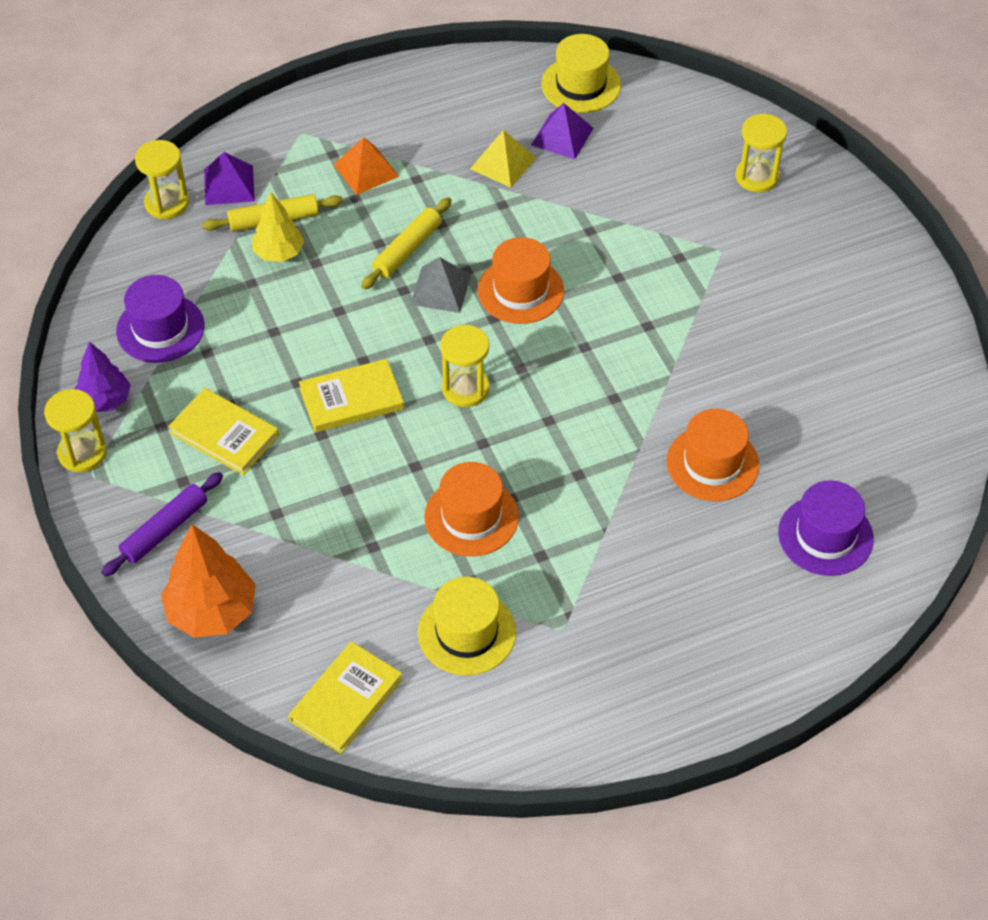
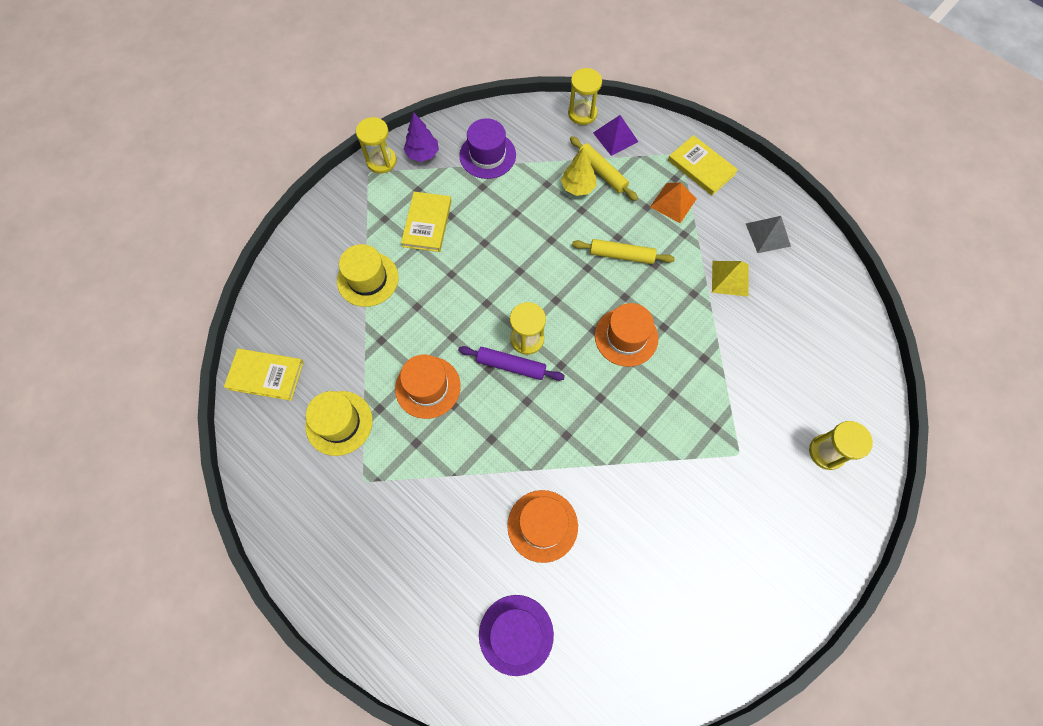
camera: 65 degrees right, 15 degrees up
purple rolling pin [101,472,223,577] -> purple rolling pin moved to [458,346,565,381]
orange tree [161,524,256,638] -> none
yellow book [299,359,404,432] -> yellow book moved to [668,135,738,195]
grey pyramid [410,257,471,313] -> grey pyramid moved to [746,216,791,253]
purple pyramid [531,103,594,159] -> none
yellow hat [541,34,621,113] -> yellow hat moved to [337,244,399,307]

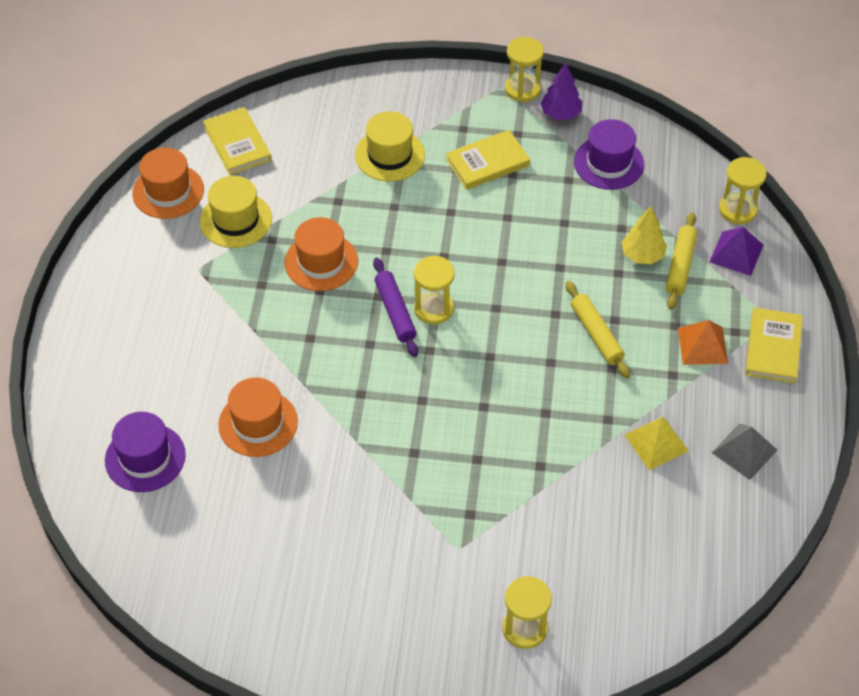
camera: 55 degrees right, 15 degrees down
orange hat [595,303,658,367] -> orange hat moved to [132,147,204,219]

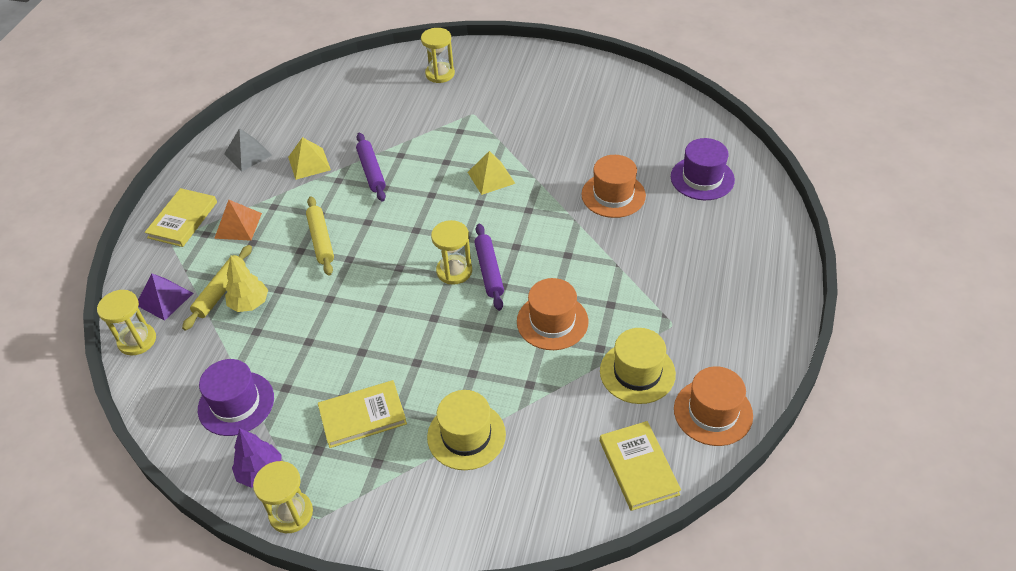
camera: 170 degrees left, 5 degrees down
none -> purple rolling pin [356,133,386,201]
none -> yellow pyramid [468,151,516,195]

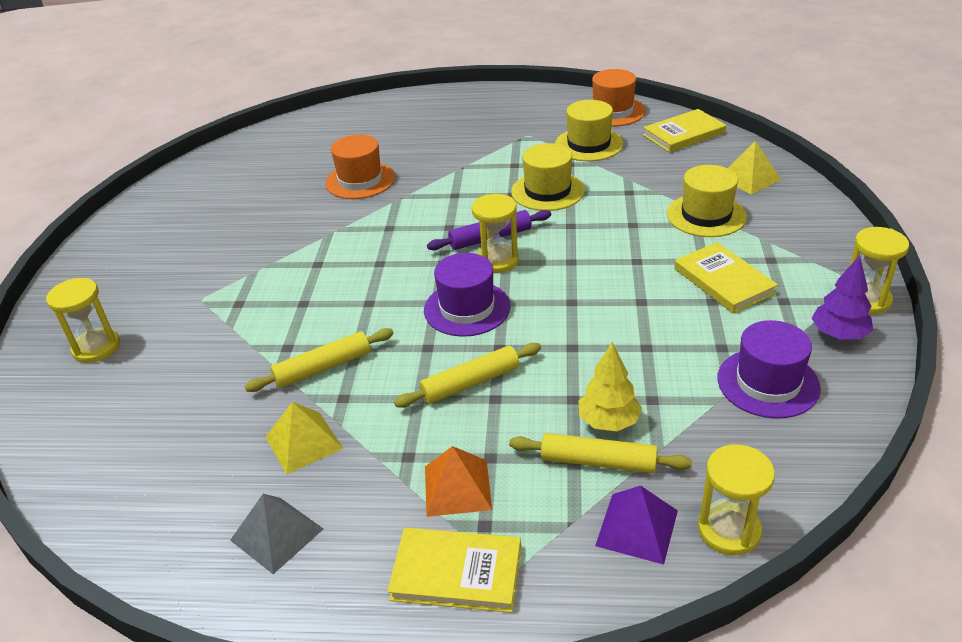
camera: 100 degrees left, 10 degrees down
purple rolling pin [356,133,386,201] -> yellow rolling pin [245,328,394,392]
yellow pyramid [468,151,516,195] -> yellow pyramid moved to [728,141,782,195]
orange hat [517,278,589,350] -> yellow hat [511,143,585,211]
purple hat [671,138,735,200] -> purple hat moved to [424,253,510,337]

